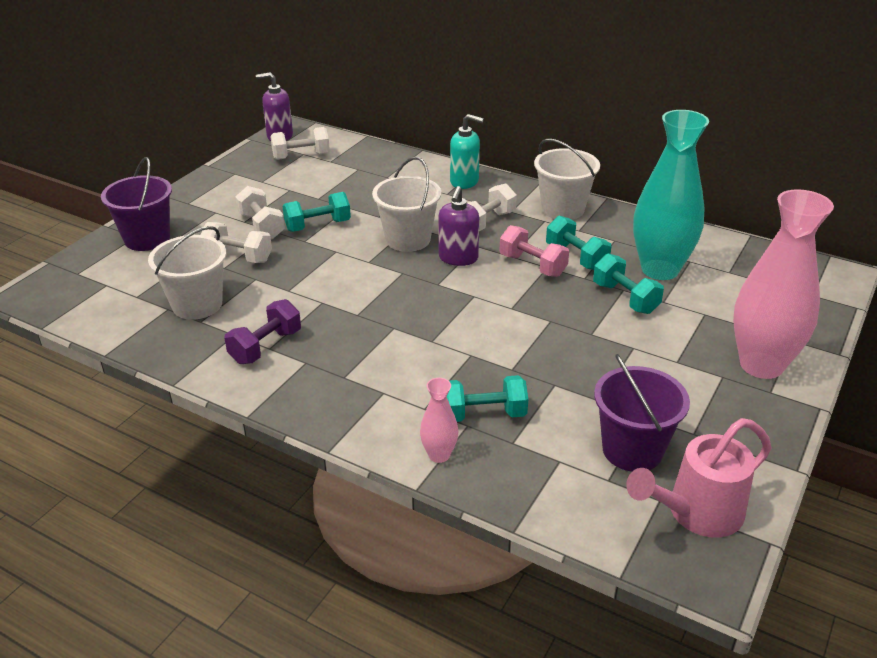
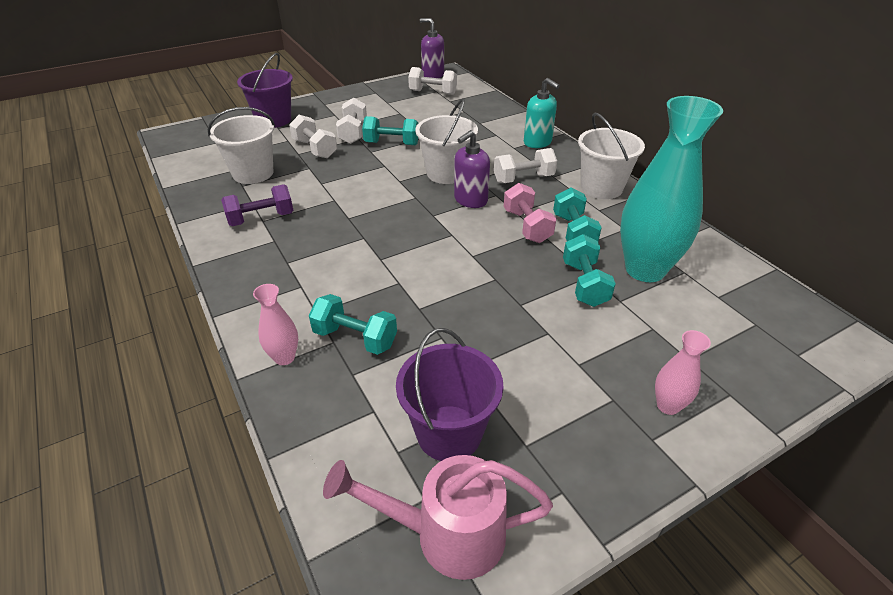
camera: 30 degrees right, 5 degrees up
pink vase [733,189,834,379] -> pink vase [655,330,711,415], size x0.44

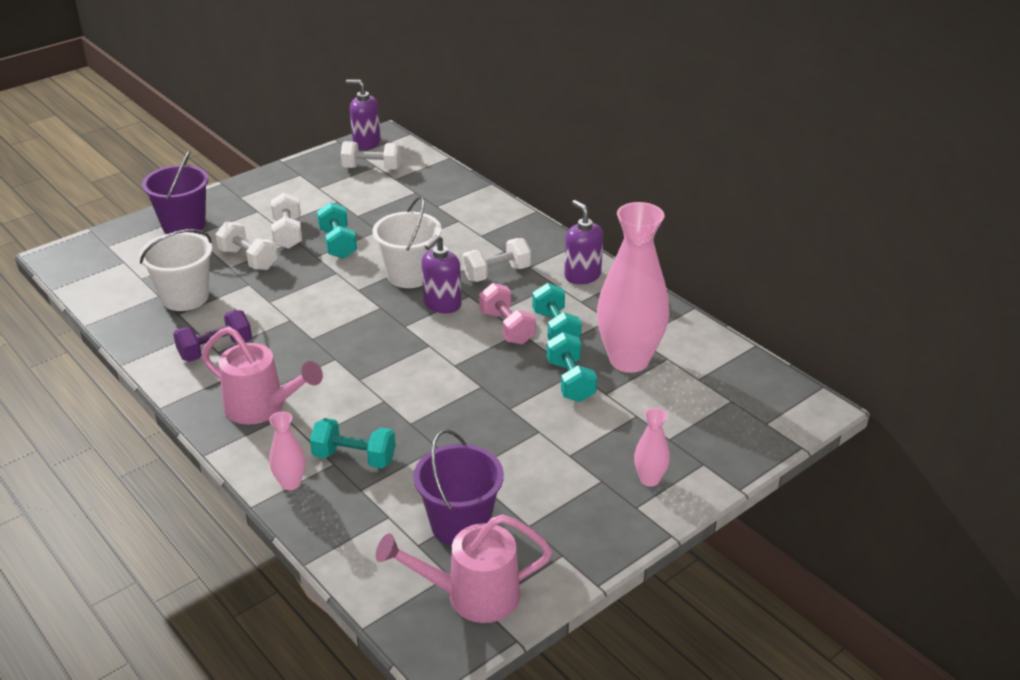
camera: 10 degrees left, 5 degrees down
turquoise dumbbell [362,116,419,145] -> turquoise dumbbell turned 75 degrees clockwise [317,202,357,259]
turquoise soap dispenser [524,78,560,148] -> none
white bucket [578,113,645,199] -> purple soap dispenser [564,200,603,284]
turquoise vase [620,96,723,282] -> pink vase [597,202,669,373]
none -> pink watering can [201,327,323,425]

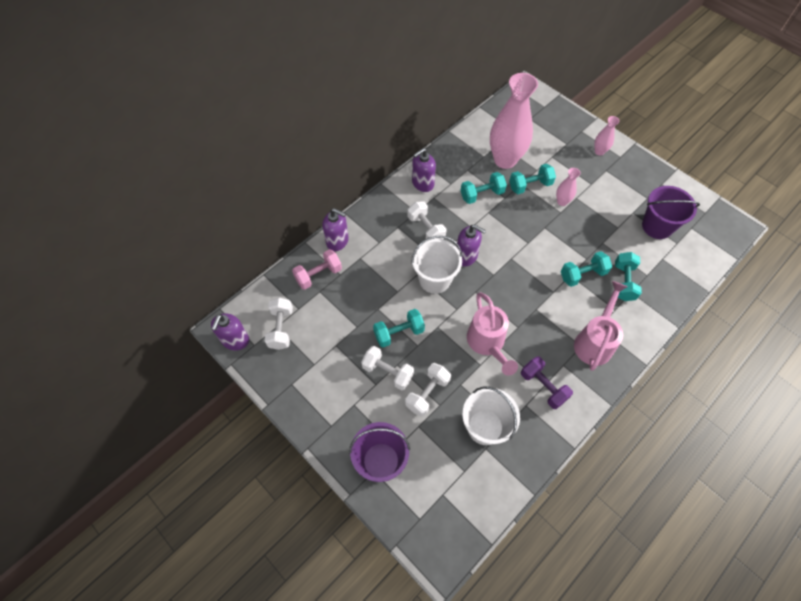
camera: 95 degrees left, 25 degrees up
pink vase [269,411,306,490] -> pink vase moved to [556,168,581,206]
white dumbbell [271,192,302,249] -> white dumbbell turned 45 degrees clockwise [361,346,414,390]
pink watering can [376,514,552,623] -> pink watering can moved to [467,292,518,376]
pink dumbbell [479,283,536,345] -> pink dumbbell moved to [292,249,342,290]
none -> purple soap dispenser [322,208,349,251]
none -> turquoise dumbbell [561,251,612,287]

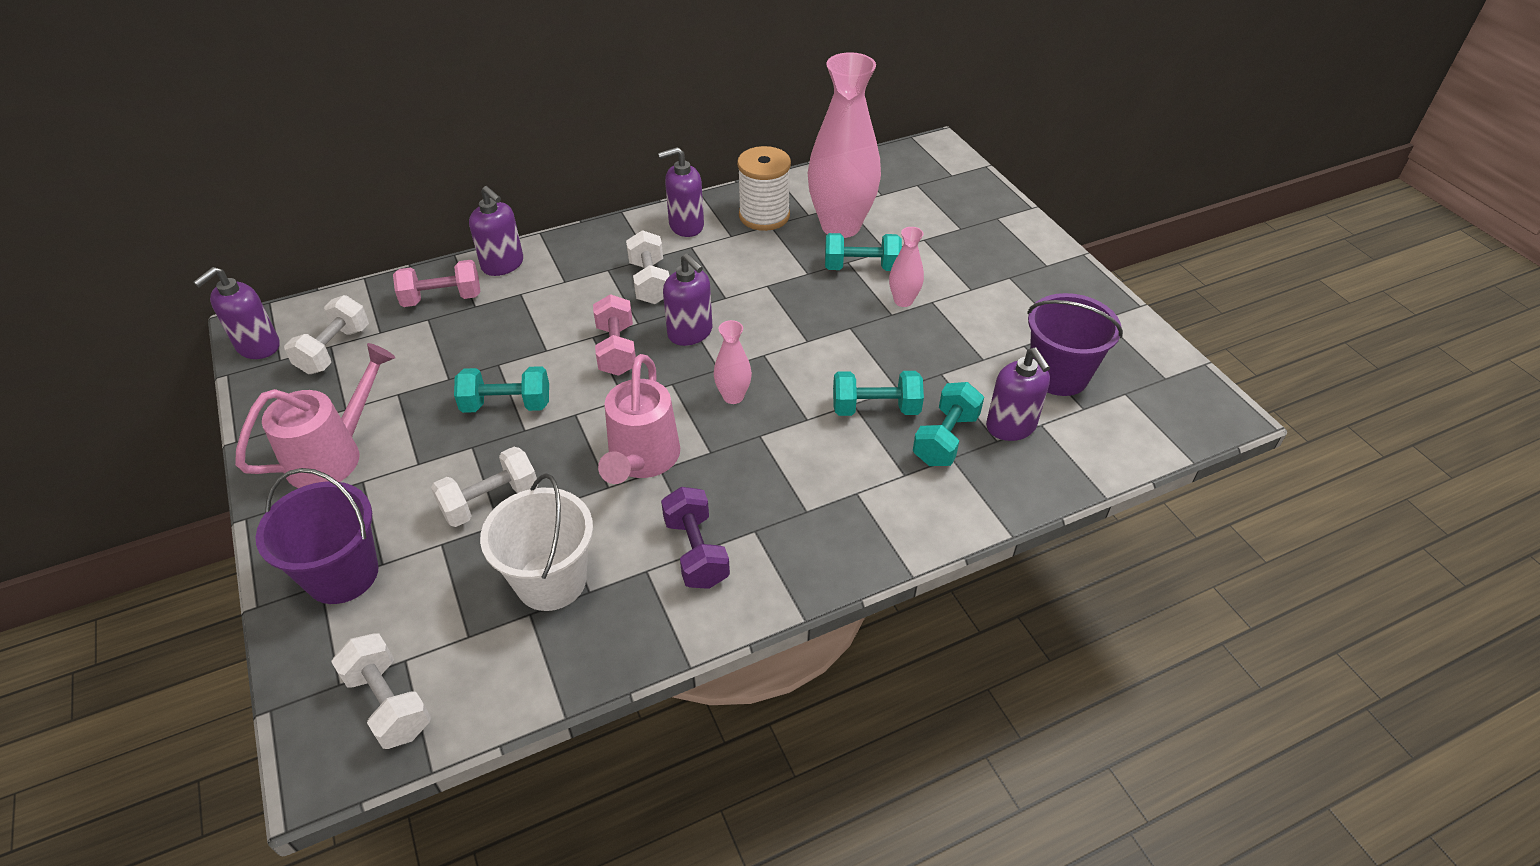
camera: 20 degrees right, 15 degrees down
white dumbbell [361,346,414,390] -> white dumbbell moved to [331,633,431,749]
white bucket [411,236,463,294] -> pink dumbbell [593,294,636,376]
turquoise dumbbell [460,172,507,204] -> none
pink watering can [574,281,628,371] -> pink watering can moved to [235,343,395,488]
pink vase [594,116,619,156] -> pink vase moved to [714,320,752,404]
none -> white spool [737,146,791,231]
none -> purple soap dispenser [986,348,1050,441]

